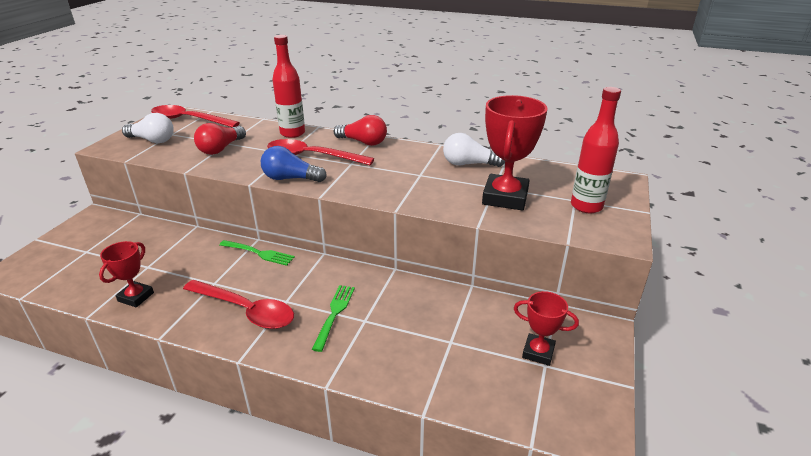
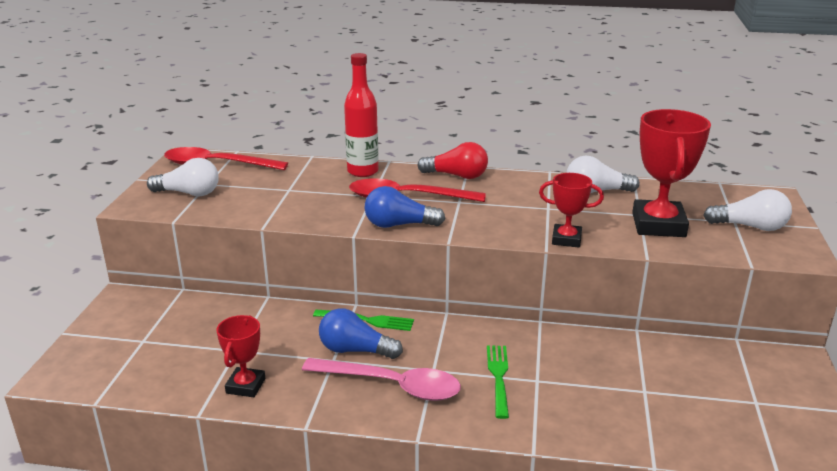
camera: 10 degrees left, 5 degrees down
red spoon [183,280,294,329] -> pink spoon [302,358,461,401]
red light bulb [194,123,246,155] -> none
red trophy [514,291,579,366] -> red trophy moved to [539,173,604,248]
red bottle [571,87,621,213] -> white light bulb [703,189,792,231]
none -> blue light bulb [319,308,403,359]

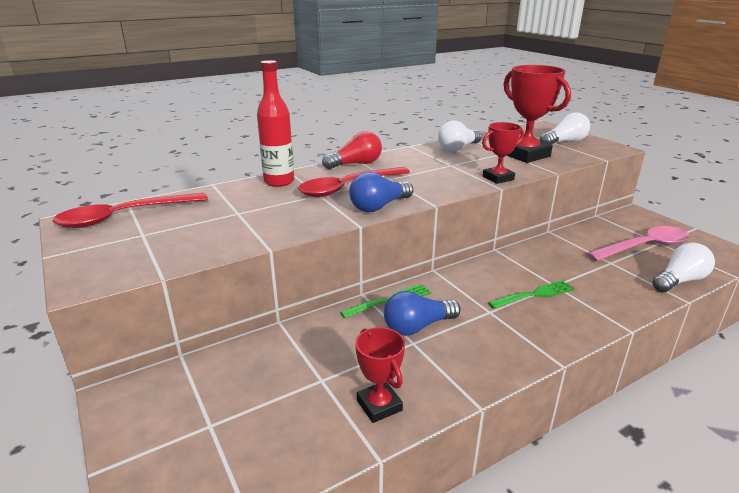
camera: 40 degrees left, 0 degrees up
white light bulb [147,158,219,196] -> white light bulb moved to [652,243,715,292]
pink spoon [302,358,461,401] -> pink spoon moved to [586,226,689,261]
green fork [487,345,509,419] -> green fork turned 105 degrees clockwise [488,280,575,309]

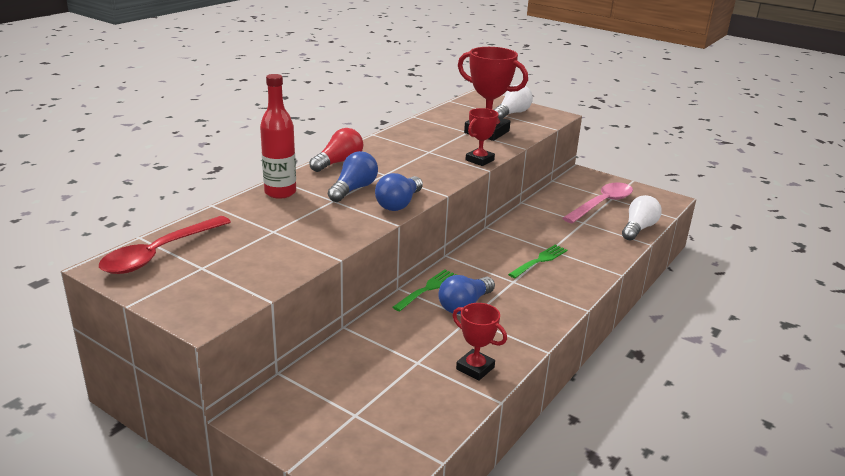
camera: 25 degrees left, 0 degrees up
red spoon [298,167,410,197] -> blue light bulb [328,151,378,202]
white light bulb [438,121,482,151] -> none

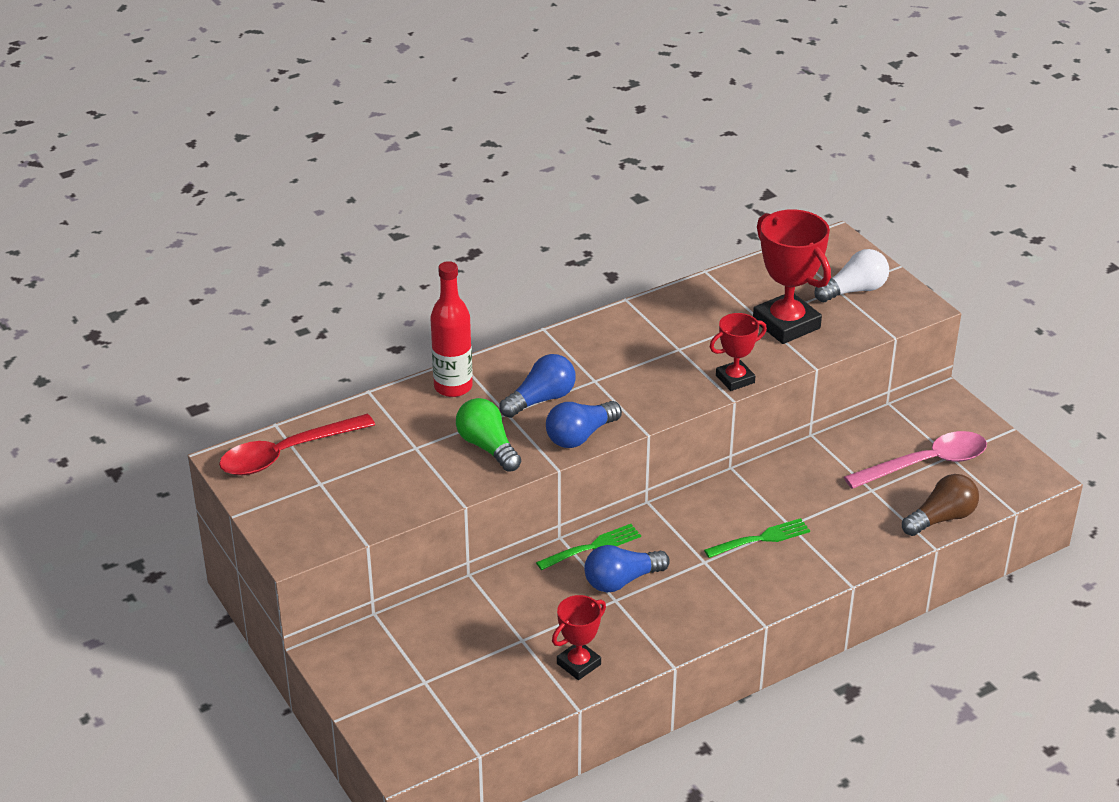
camera: 25 degrees right, 10 degrees up
red light bulb [309,128,363,172] -> none
red trophy [453,303,507,381] -> red trophy turned 75 degrees clockwise [552,595,606,680]
white light bulb [622,195,662,240] -> brown light bulb [902,474,979,536]
none -> green light bulb [456,398,521,472]

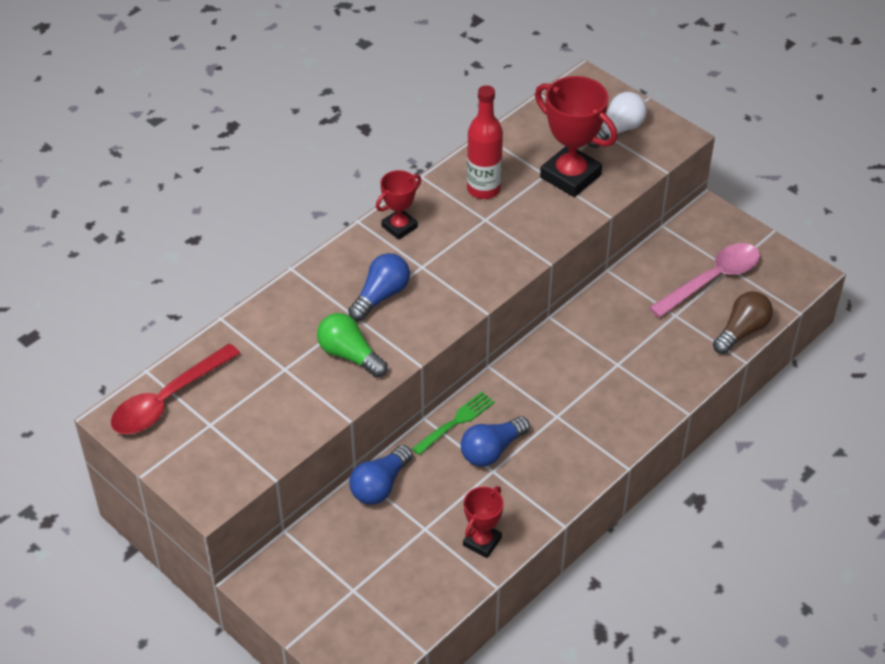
camera: 15 degrees left, 10 degrees up
red bottle [430,261,473,397] -> red bottle moved to [467,85,503,199]
blue light bulb [546,401,622,448] -> blue light bulb moved to [349,445,413,505]
green fork [704,518,810,558] -> none
red trophy [710,313,767,391] -> red trophy moved to [376,170,421,240]

